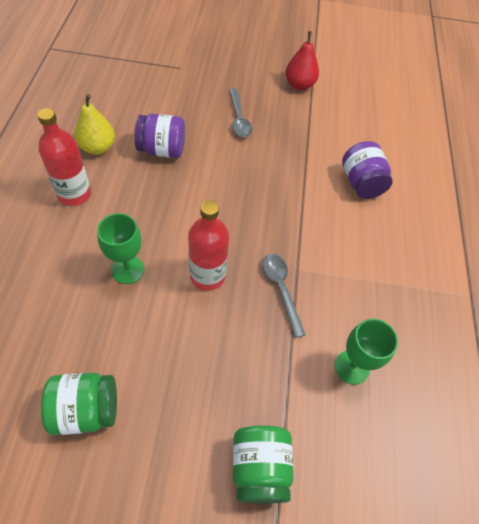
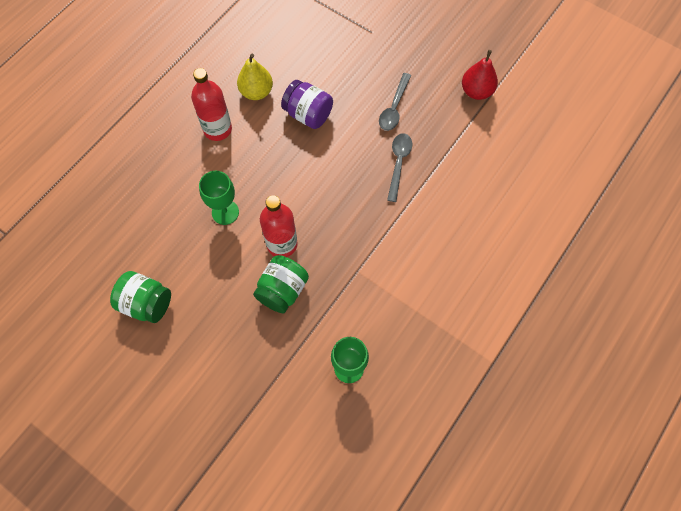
camera: 35 degrees right, 10 degrees up
green jar [233,426,293,503] -> green jar moved to [253,255,309,313]
grey spoon [262,254,306,338] -> grey spoon moved to [387,133,412,202]
purple jar [342,141,393,199] -> none

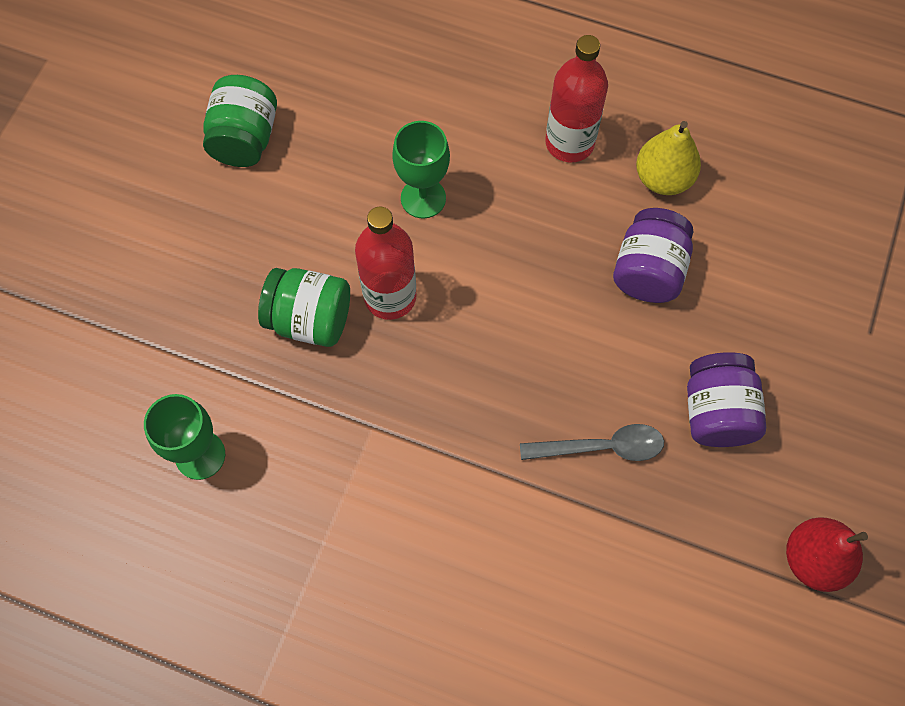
camera: 75 degrees right, 0 degrees up
grey spoon [379,73,411,131] -> purple jar [687,352,766,447]

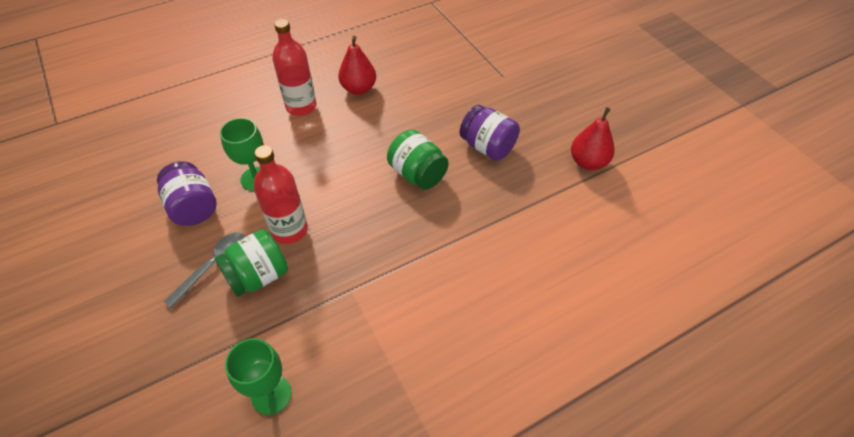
camera: 50 degrees left, 15 degrees down
green jar [203,75,277,167] -> green jar moved to [387,129,449,190]
grey spoon [520,424,664,461] -> grey spoon moved to [163,232,245,308]
purple jar [613,208,693,303] -> purple jar moved to [157,161,217,226]
yellow pear [636,121,701,195] -> red pear [338,36,376,95]

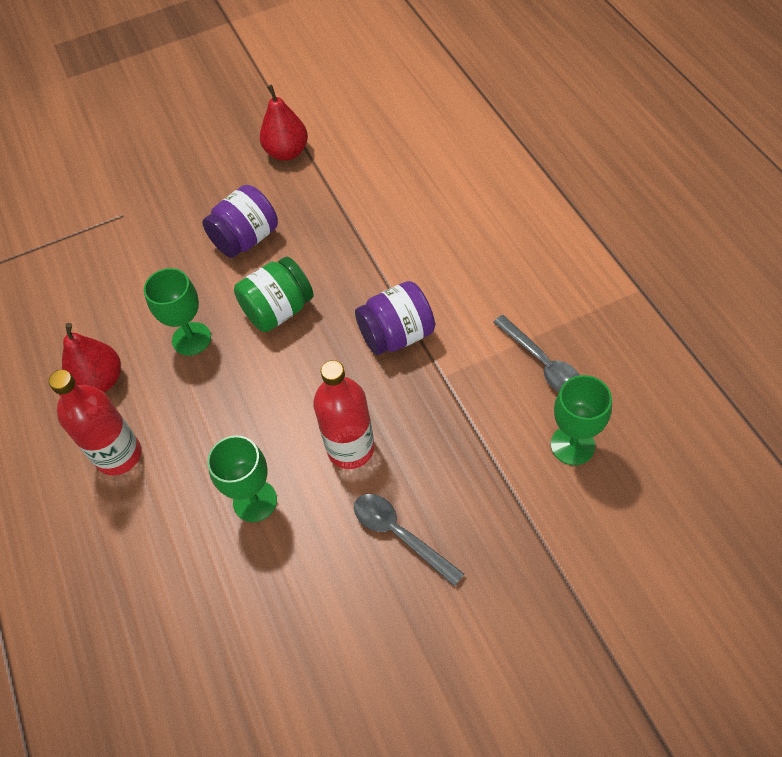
camera: 80 degrees left, 5 degrees up
purple jar [157,161,217,226] -> purple jar moved to [355,281,435,355]
green jar [214,229,288,297] -> none
none -> green goblet [144,268,211,356]
none -> grey spoon [493,315,580,392]

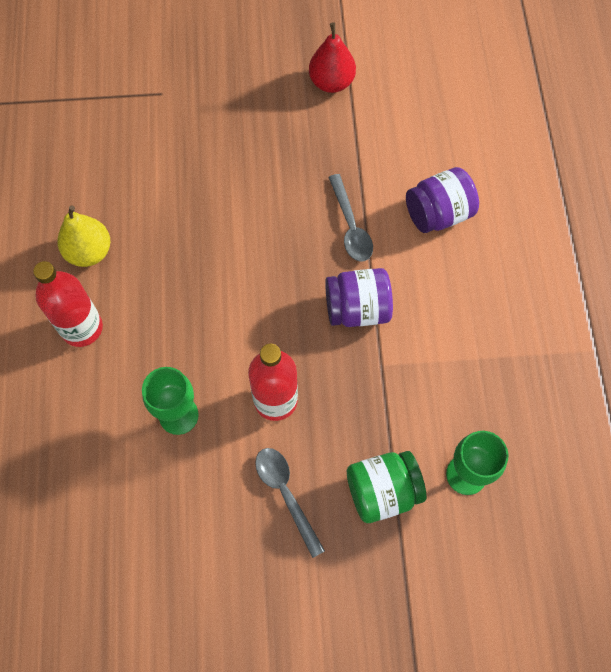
camera: 15 degrees right, 10 degrees up
red pear [62,323,121,392] -> yellow pear [58,205,110,267]
green goblet [144,268,211,356] -> none
purple jar [202,185,278,258] -> purple jar moved to [406,167,479,233]
green jar [234,257,313,332] -> green jar moved to [347,451,427,523]
grey spoon [493,315,580,392] -> grey spoon moved to [328,174,373,262]

